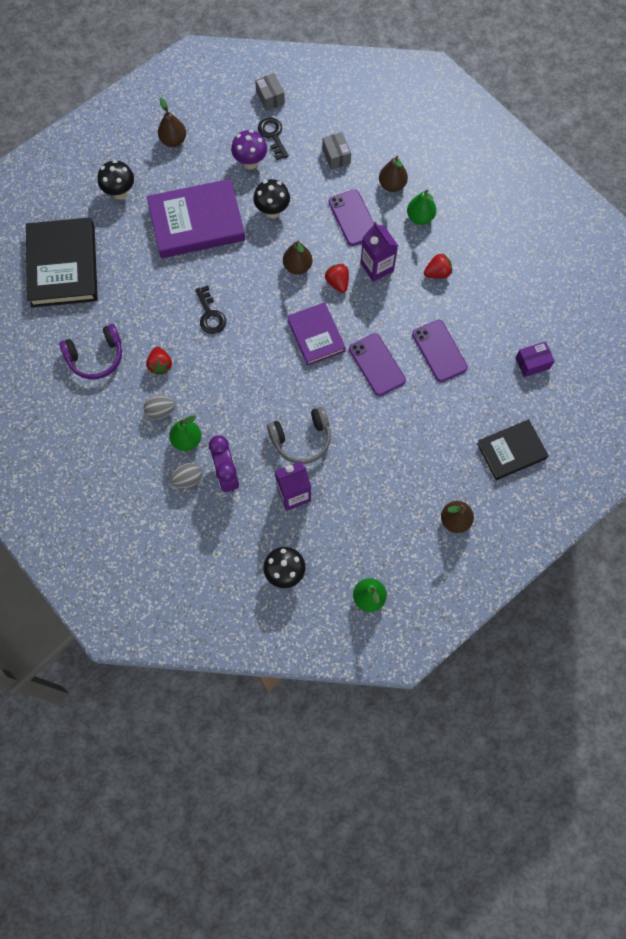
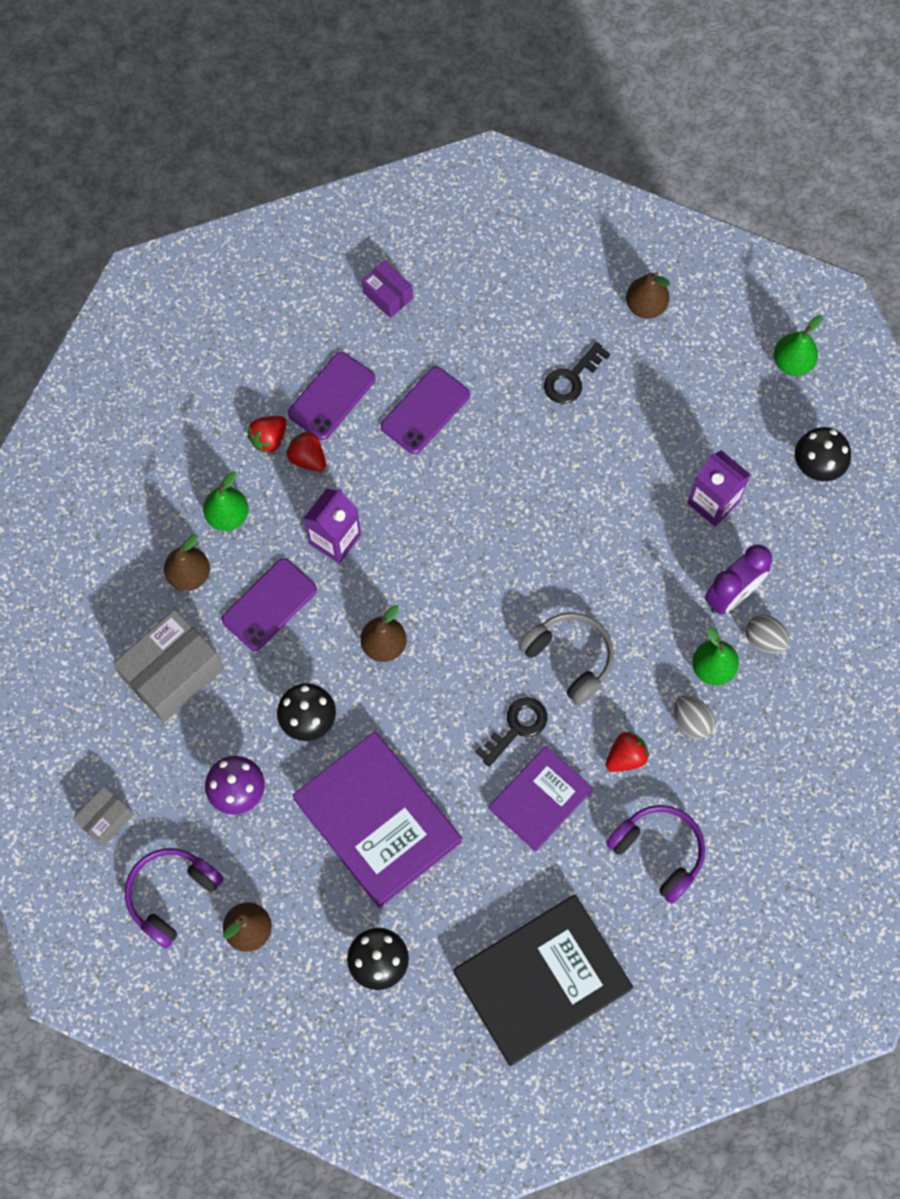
camera: 115 degrees left, 0 degrees up
black key [258,117,289,160] -> black key moved to [544,342,610,404]
grey headphones [267,407,331,464] -> grey headphones moved to [519,612,614,706]
purple book [287,302,346,366] -> purple book moved to [489,746,593,852]
grey box [322,132,351,170] -> grey box [113,609,224,722], size x1.88
red strawberry [325,264,349,293] -> red strawberry moved to [247,416,287,454]
purple phone [349,333,406,396] -> purple phone moved to [288,352,375,440]
black book [477,419,549,480] -> none
none -> purple headphones [125,848,224,949]

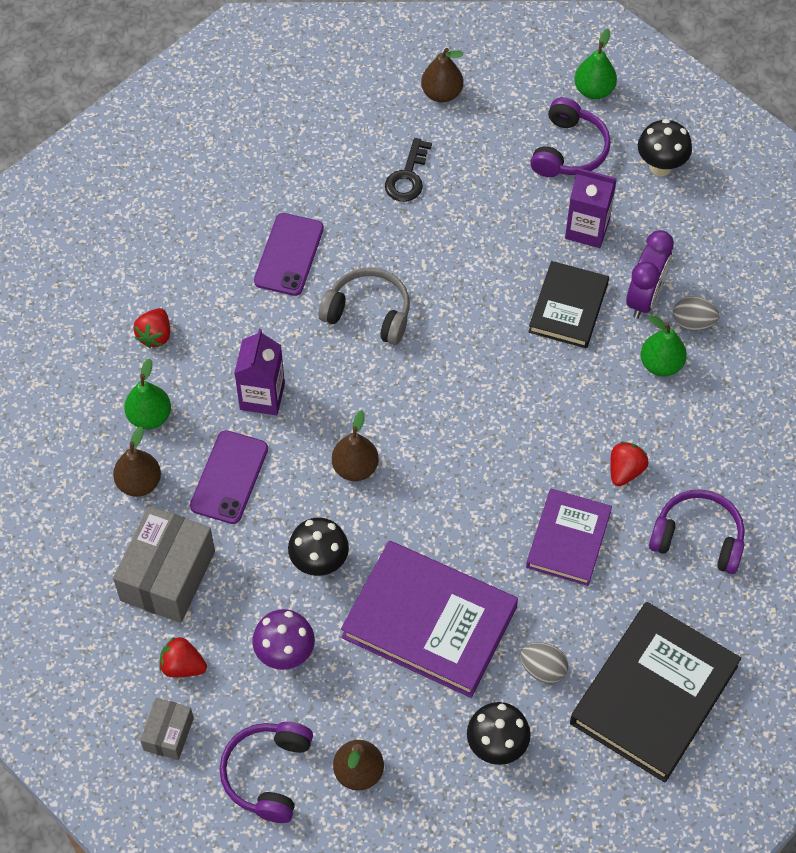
camera: 25 degrees left, 10 degrees down
red strawberry [286,431,326,472] -> red strawberry moved to [159,637,207,677]
purple phone [288,352,375,440] -> none
purple box [362,260,413,318] -> none
black key [475,697,547,767] -> none
grey headphones [519,612,614,706] -> grey headphones moved to [319,268,410,345]
grey egg [674,696,715,739] -> grey egg moved to [520,642,568,683]
none -> black book [528,261,609,348]
none -> purple headphones [530,97,611,177]

